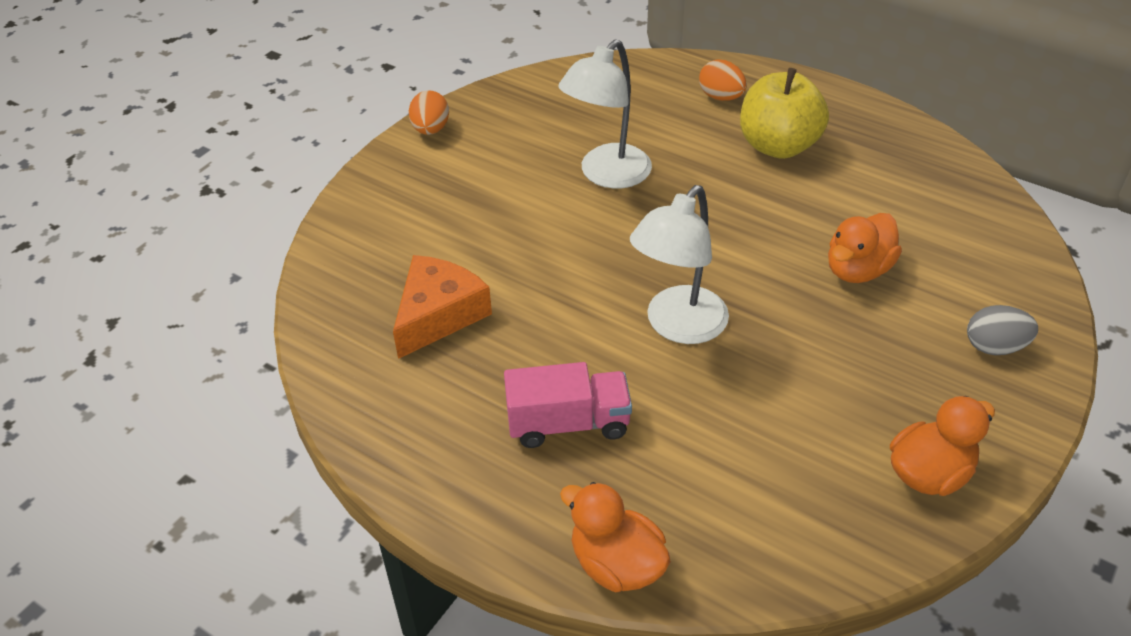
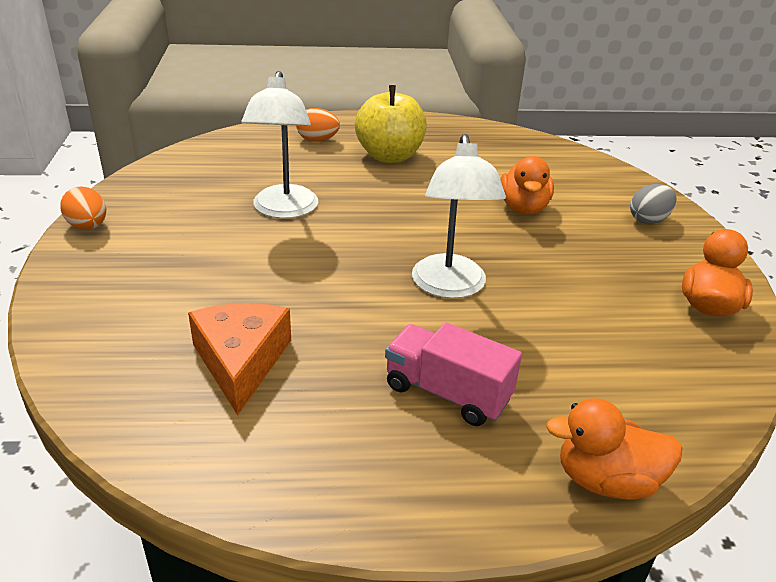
camera: 40 degrees left, 10 degrees down
pink truck [504,362,632,448] -> pink truck turned 105 degrees counterclockwise [385,322,522,426]

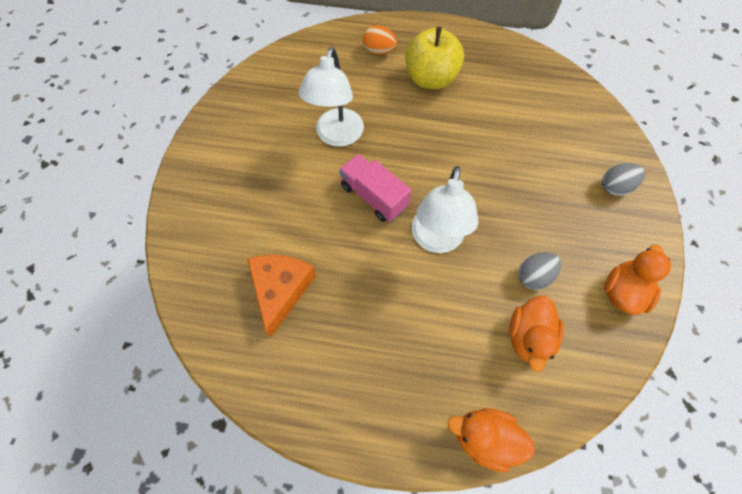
camera: 15 degrees right, 30 degrees up
orange egg [60,186,106,230] -> none
pink truck [385,322,522,426] -> pink truck moved to [339,154,411,222]
orange duck [501,156,554,214] -> orange duck moved to [509,296,564,372]
none -> grey egg [518,252,561,290]

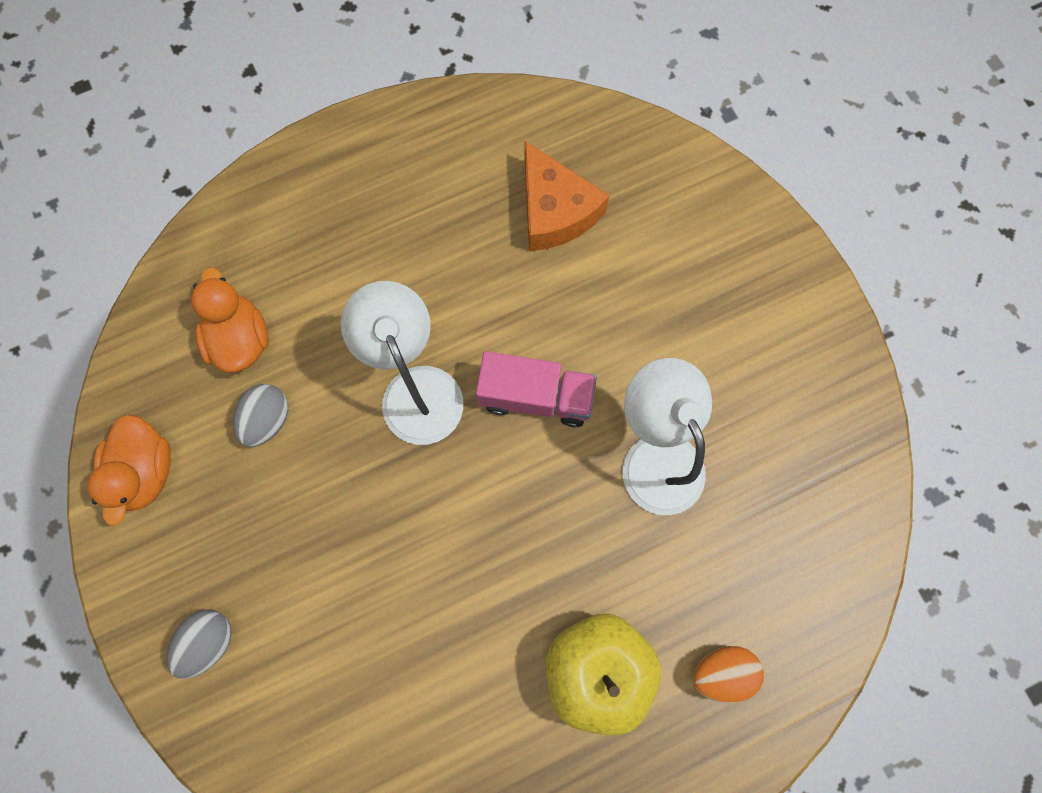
camera: 145 degrees right, 10 degrees up
orange duck [447,408,535,472] -> none

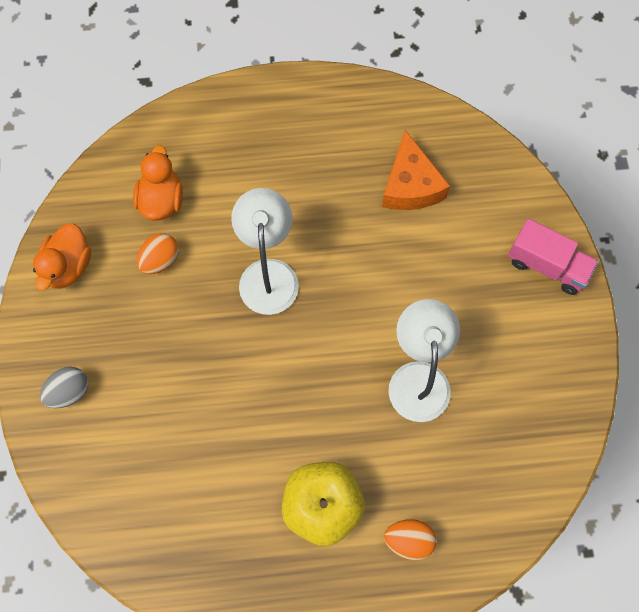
camera: 20 degrees right, 5 degrees down
grey egg [233,384,288,447] -> orange egg [136,233,179,274]
pink truck [476,351,597,427] -> pink truck moved to [508,218,599,295]

